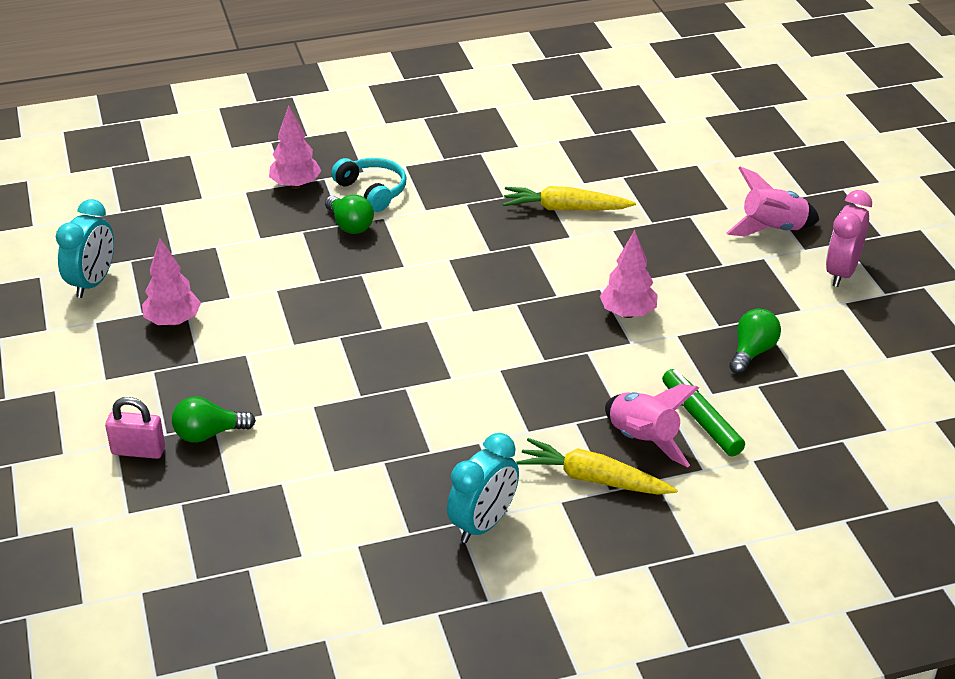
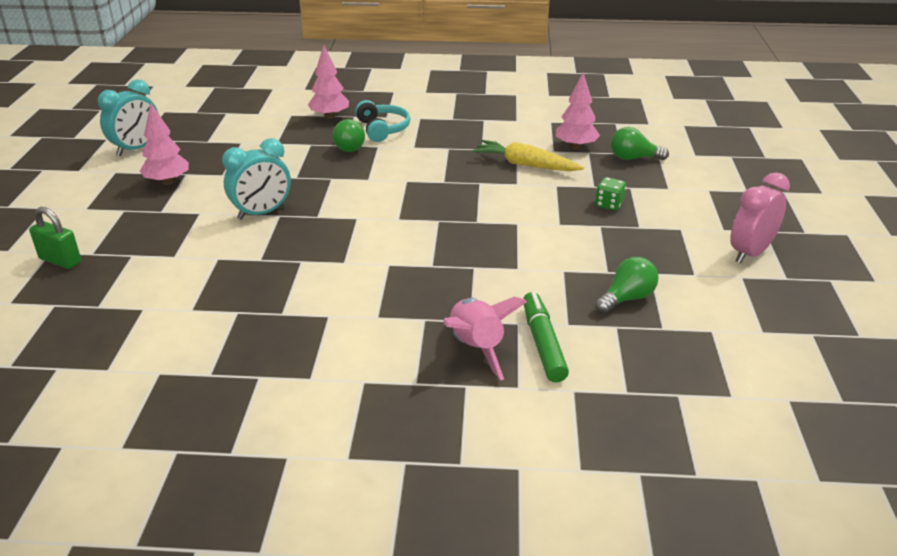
camera: 20 degrees right, 5 degrees down
pink padlock [105,397,165,459] -> green padlock [29,207,81,269]
green light bulb [172,397,256,443] -> green light bulb moved to [611,127,669,160]
turquoise clock [447,433,519,543] -> turquoise clock moved to [222,138,291,220]
yellow carrot [516,438,678,495] -> none
pink tree [600,230,658,318] -> pink tree moved to [556,73,600,150]
pink rocket [726,166,820,236] -> none
none -> green dice [595,177,626,211]

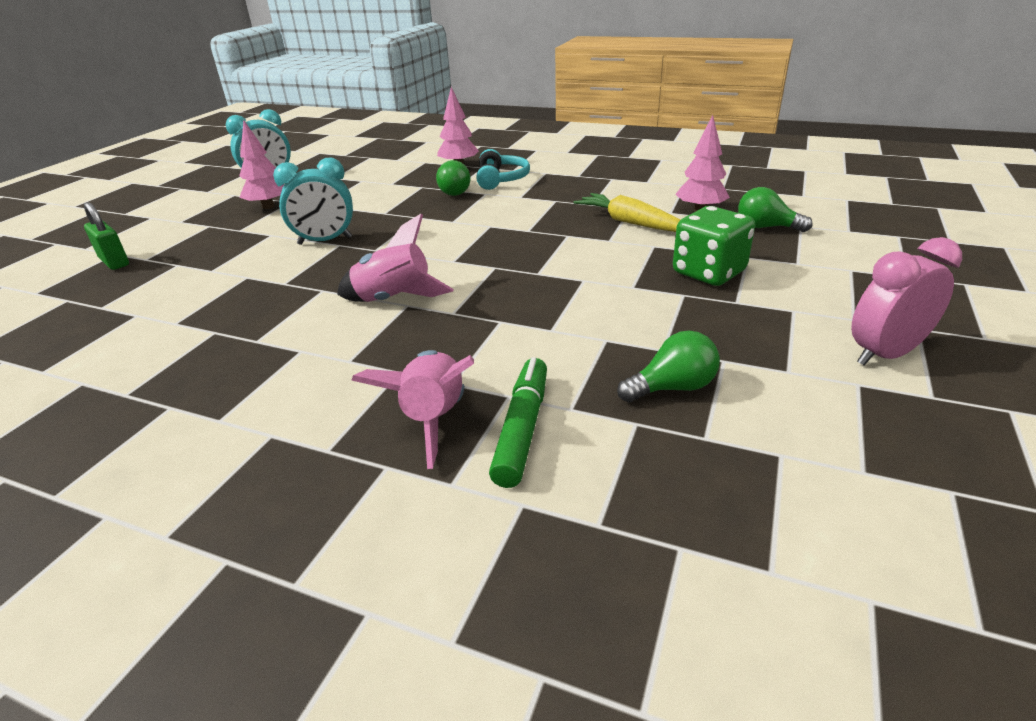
camera: 20 degrees right, 0 degrees up
green dice [595,177,626,211] -> green dice [673,206,755,286], size x1.89
none -> pink rocket [337,214,454,302]

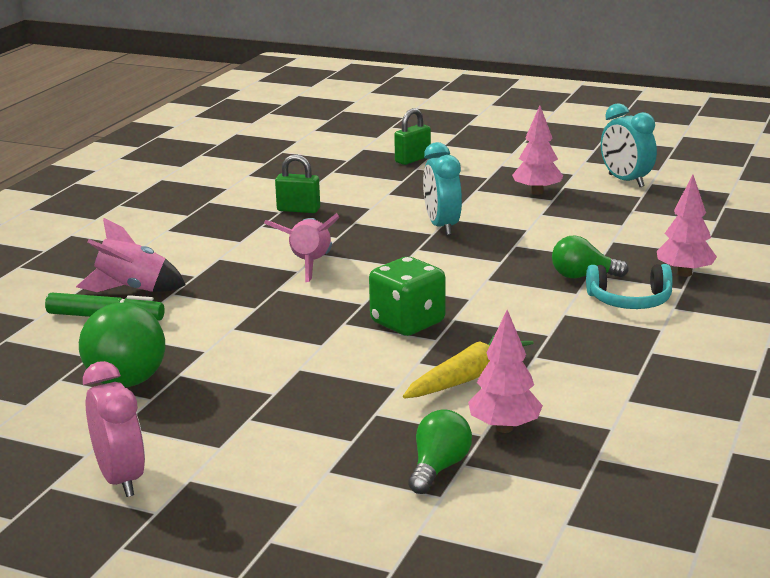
camera: 90 degrees right, 10 degrees down
green light bulb [617,331,720,403] -> green light bulb [79,302,165,387], size x1.70
green dice [673,206,755,286] -> green dice moved to [369,257,445,336]
none -> green padlock [275,154,320,213]

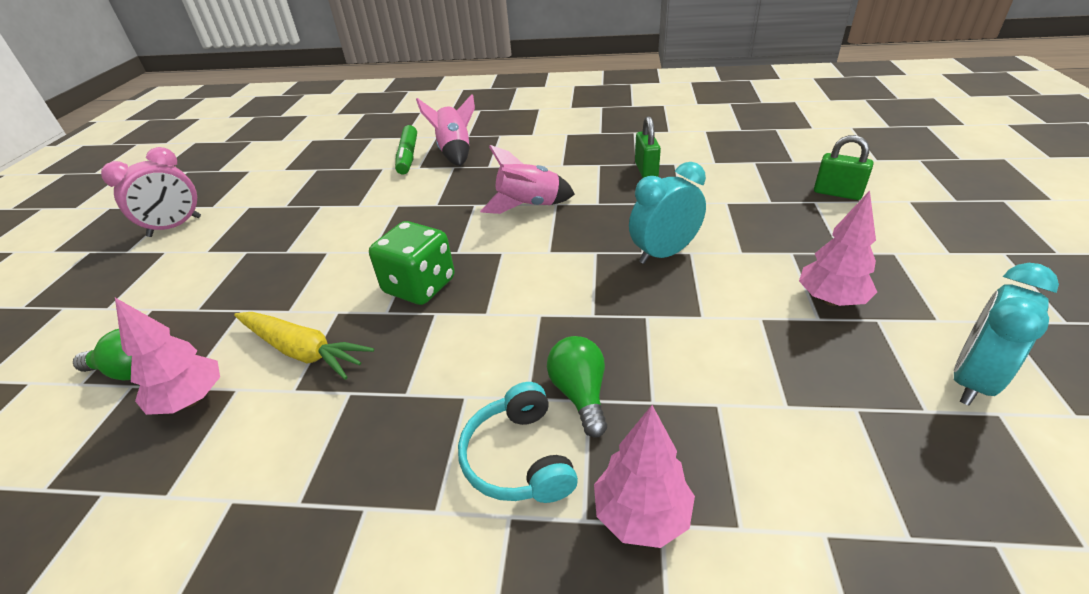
camera: 75 degrees right, 15 degrees up
green light bulb [79,302,165,387] -> none

